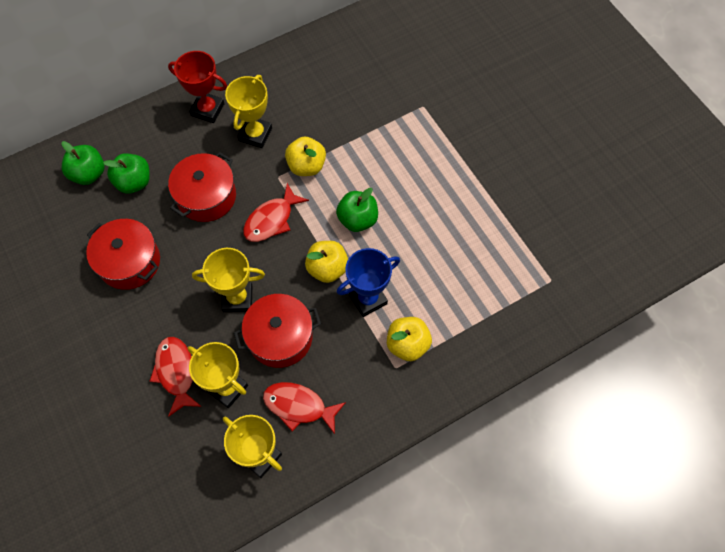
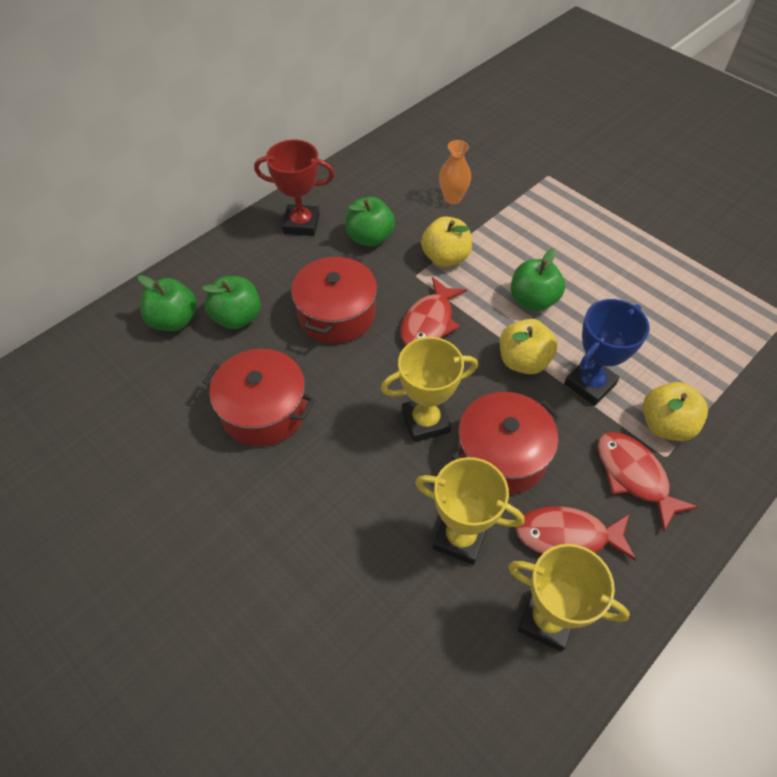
camera: 15 degrees left, 10 degrees down
red fish [150,337,202,417] -> red fish moved to [597,432,698,532]
yellow trophy [225,75,272,148] -> green apple [345,197,395,247]
none -> orange vase [439,140,471,204]

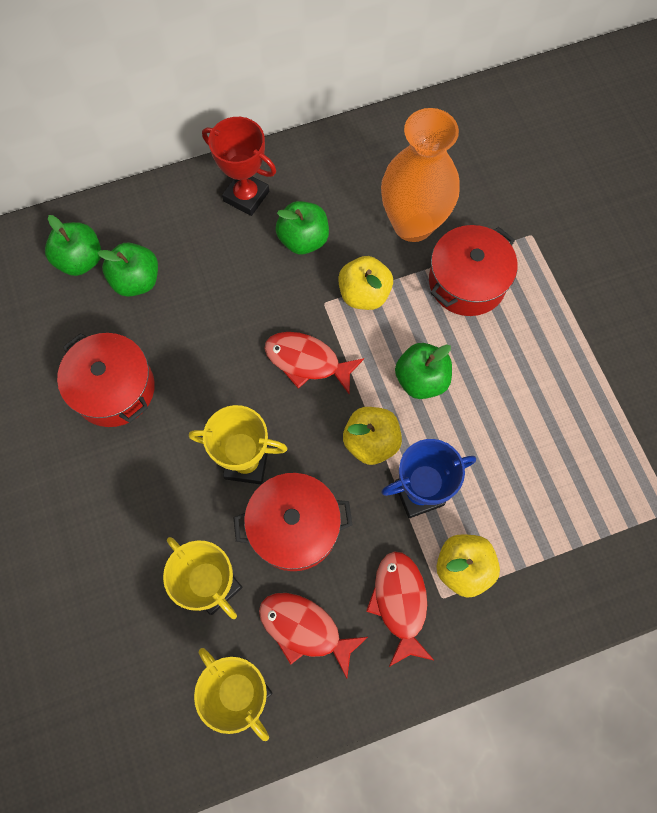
camera: 25 degrees right, 15 degrees up
red pot [291,254,377,343] -> red pot moved to [429,225,517,316]
red fish [400,277,467,345] -> red fish turned 60 degrees clockwise [265,332,364,394]
orange vase [439,140,471,204] -> orange vase [381,108,460,242], size x2.08

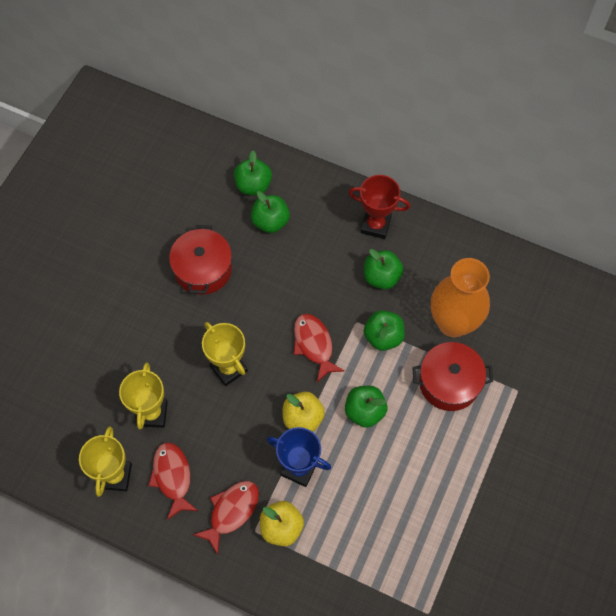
camera: 45 degrees right, 5 degrees down
red trophy [202,117,276,216] -> red trophy turned 60 degrees counterclockwise [349,175,410,239]
red pot [233,473,352,571] -> none
yellow apple [338,256,393,310] -> green apple [364,310,405,351]

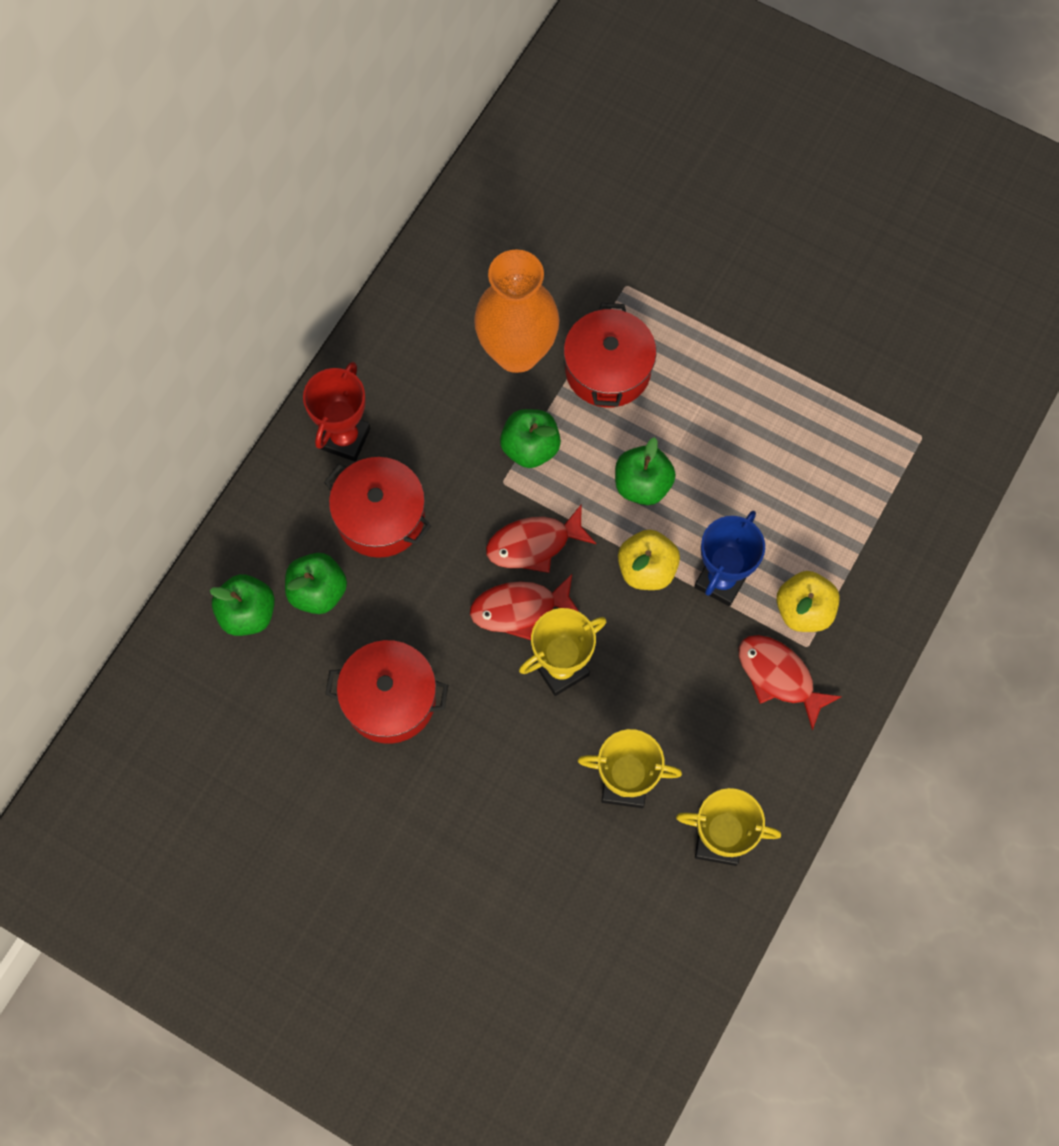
camera: 85 degrees left, 5 degrees up
red fish [148,442,198,520] -> red fish moved to [470,574,579,640]
green apple [364,249,404,289] -> none
none -> red pot [324,457,432,558]

